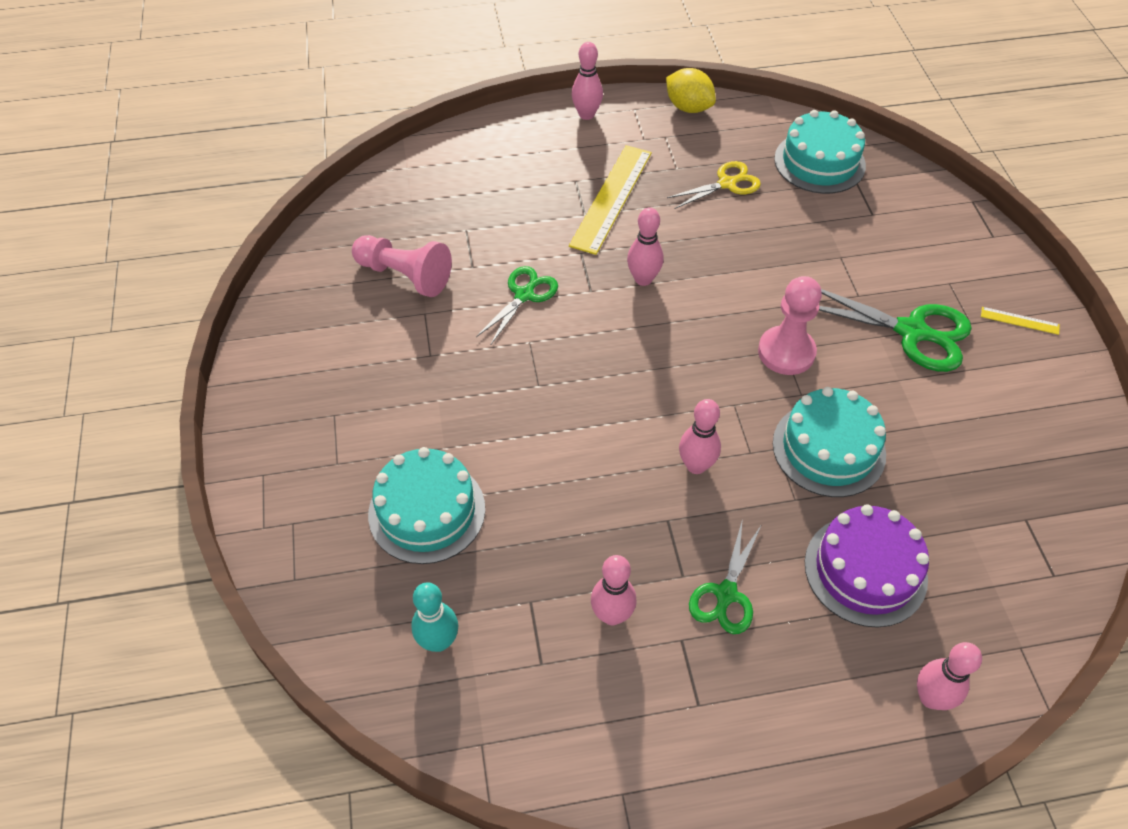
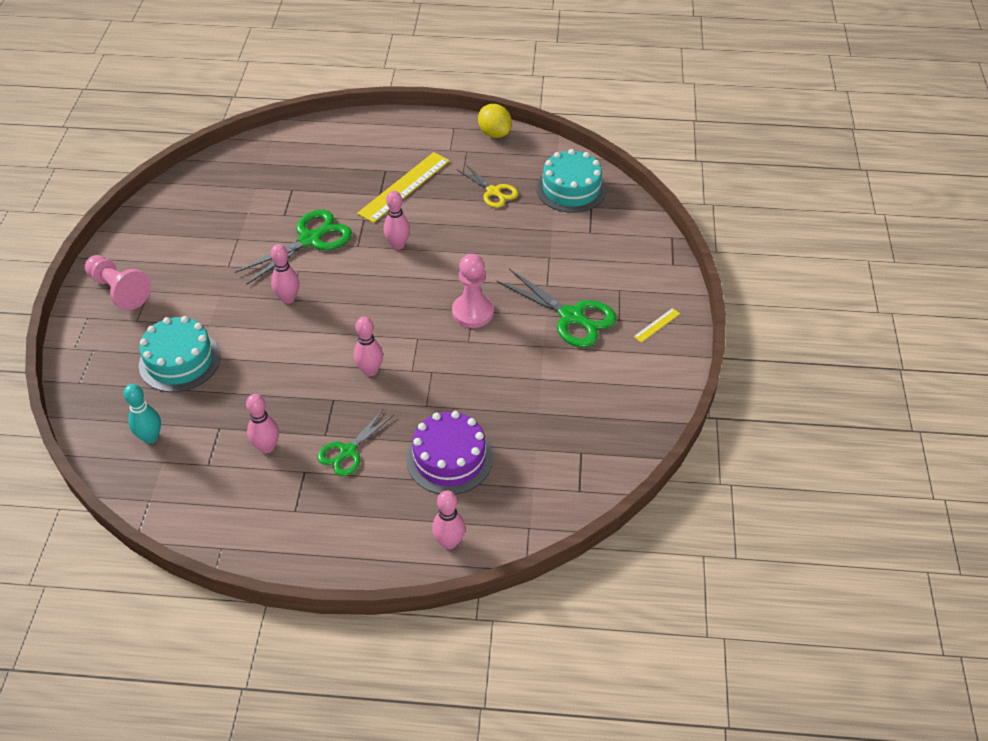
camera: 15 degrees right, 5 degrees down
pink pawn [352,235,452,297] -> pink pawn moved to [85,255,151,310]
green scissors [476,266,558,344] -> green scissors [235,210,352,284], size x1.59
pink bowling pin [572,42,603,120] -> pink bowling pin moved to [271,244,299,304]
yellow scissors [667,161,761,209] -> yellow scissors turned 60 degrees clockwise [456,164,518,208]
turquoise cake [773,387,886,497] -> none
yellow ruler [981,307,1060,335] -> yellow ruler turned 75 degrees counterclockwise [634,308,680,343]

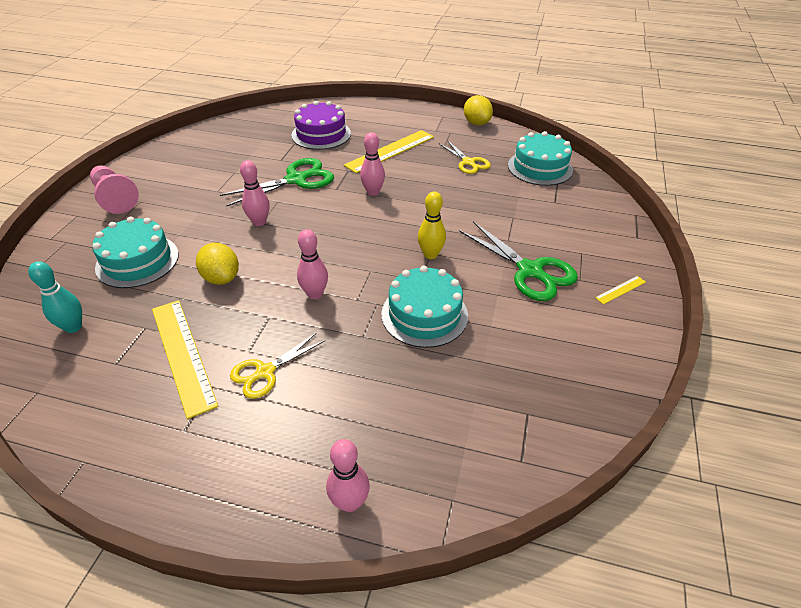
camera: 10 degrees right, 5 degrees down
pink bowling pin [246,394,279,453] -> yellow ruler [152,300,219,419]
green scissors [318,410,394,476] -> yellow scissors [230,333,325,399]
purple cake [407,411,493,495] -> purple cake moved to [291,101,351,150]
pink pawn [452,254,494,328] -> yellow bowling pin [418,191,446,259]
none -> yellow lemon [196,243,239,285]
none -> turquoise cake [381,266,468,348]

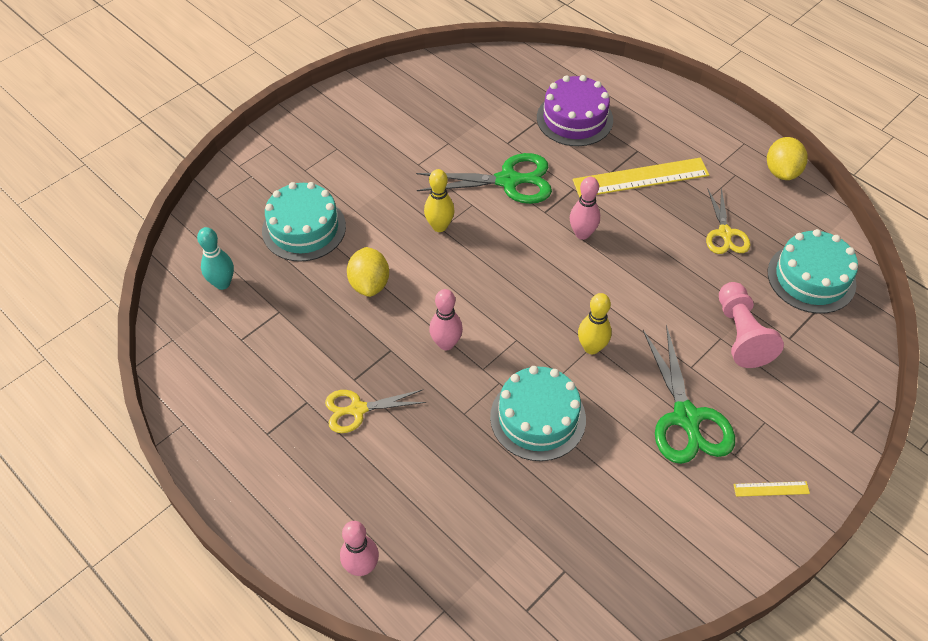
camera: 30 degrees right, 10 degrees up
pink pawn [90,165,139,214] -> pink pawn moved to [719,282,784,368]
yellow ruler [152,300,219,419] -> none
pink bowling pin [240,160,270,226] -> yellow bowling pin [424,169,455,232]

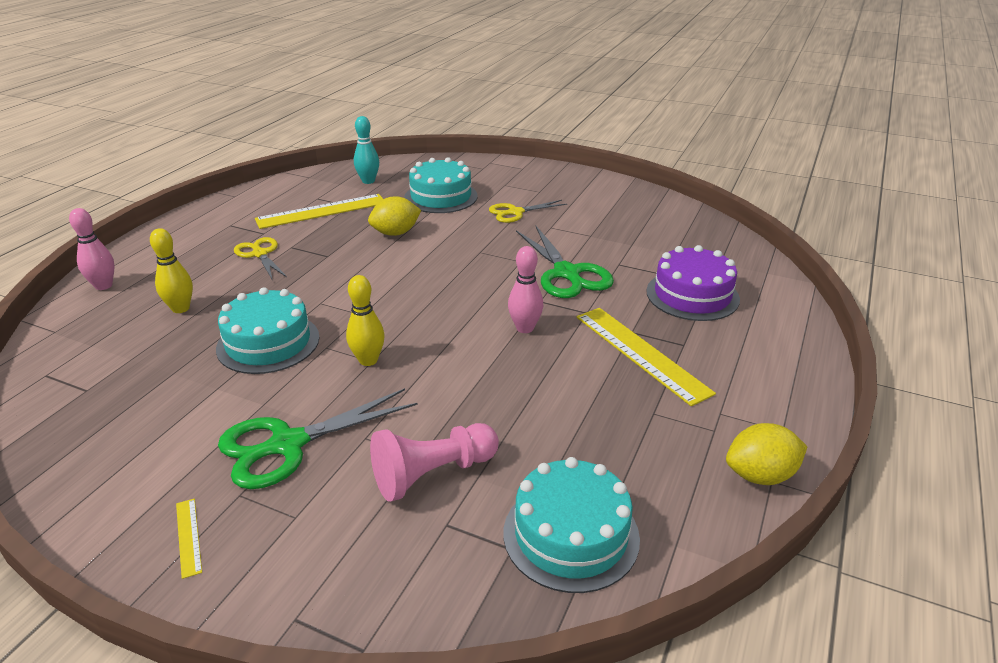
camera: 70 degrees right, 20 degrees down
yellow bowling pin [424,169,455,232] -> yellow bowling pin moved to [150,228,193,313]
pink bowling pin [429,289,463,350] -> none
yellow scissors [706,187,750,254] -> yellow scissors moved to [489,200,567,223]
none -> yellow ruler [255,194,383,229]

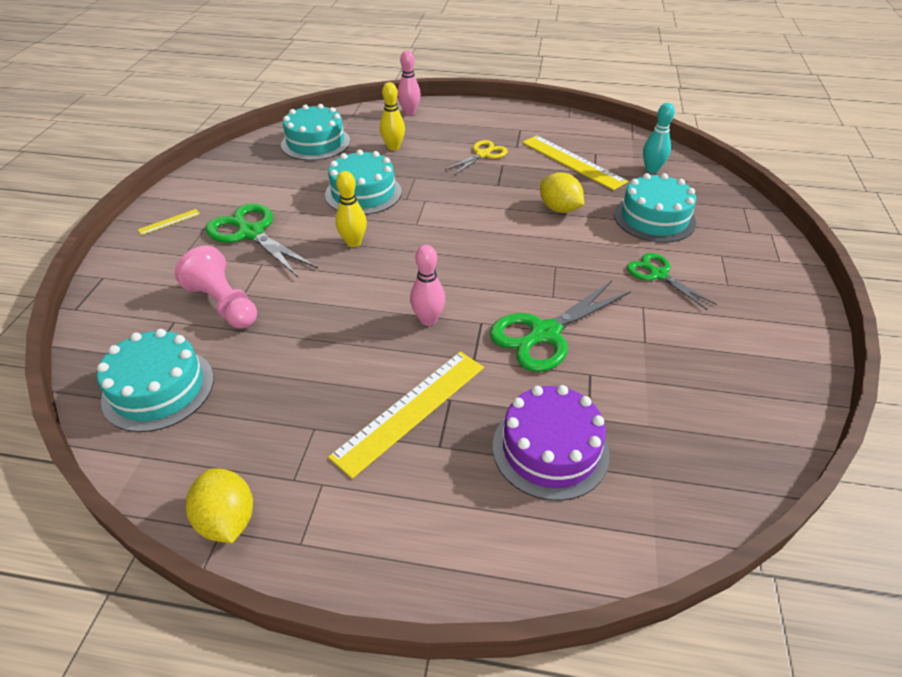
camera: 75 degrees right, 10 degrees up
yellow scissors [489,200,567,223] -> green scissors [627,253,717,310]
none -> turquoise cake [281,104,350,161]

